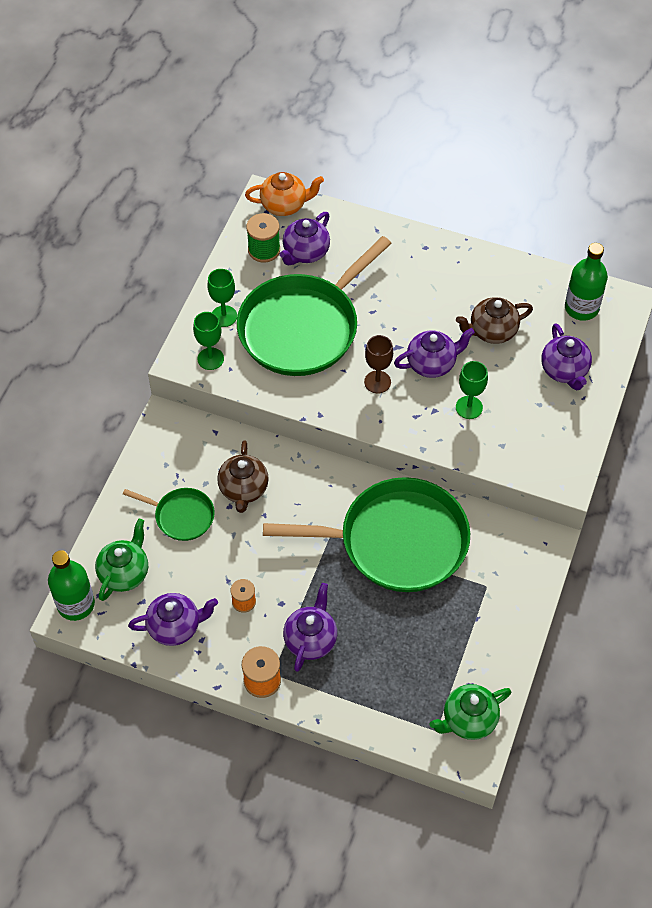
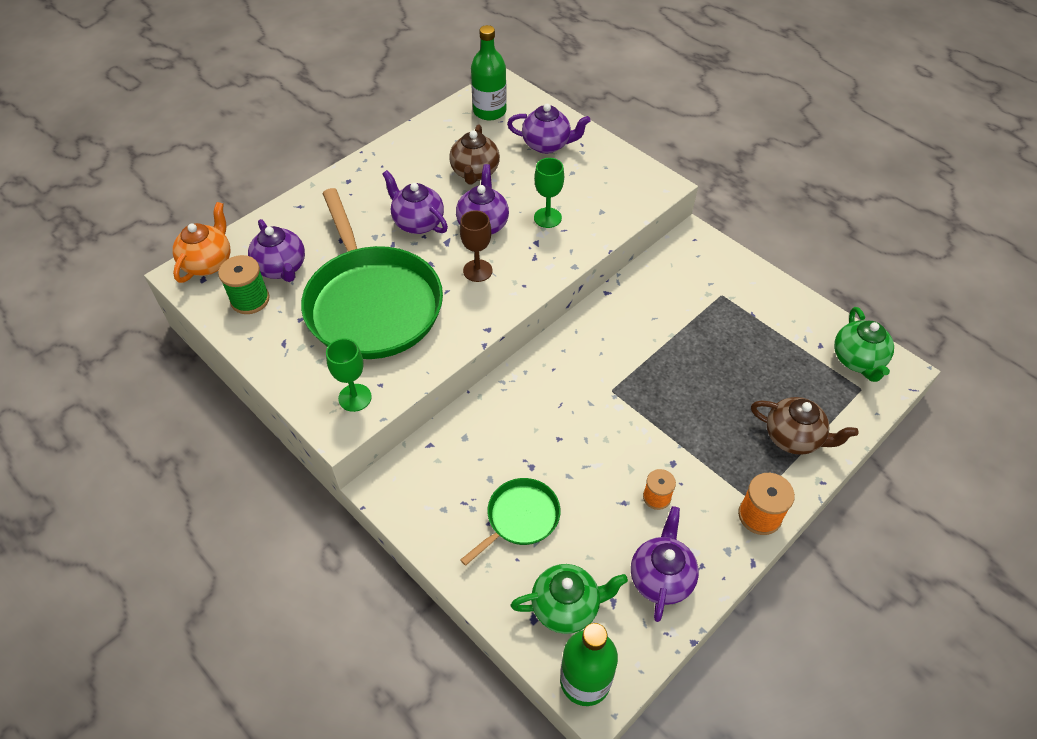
camera: 65 degrees left, 5 degrees down
green teapot [95,519,148,601] -> green teapot turned 120 degrees clockwise [511,564,628,634]
green goblet [207,269,237,327] -> none
brown teapot [217,440,269,513] -> brown teapot moved to [751,397,858,455]
green pan [263,477,470,592] -> none
purple teapot [283,583,337,672] -> purple teapot moved to [382,170,448,234]

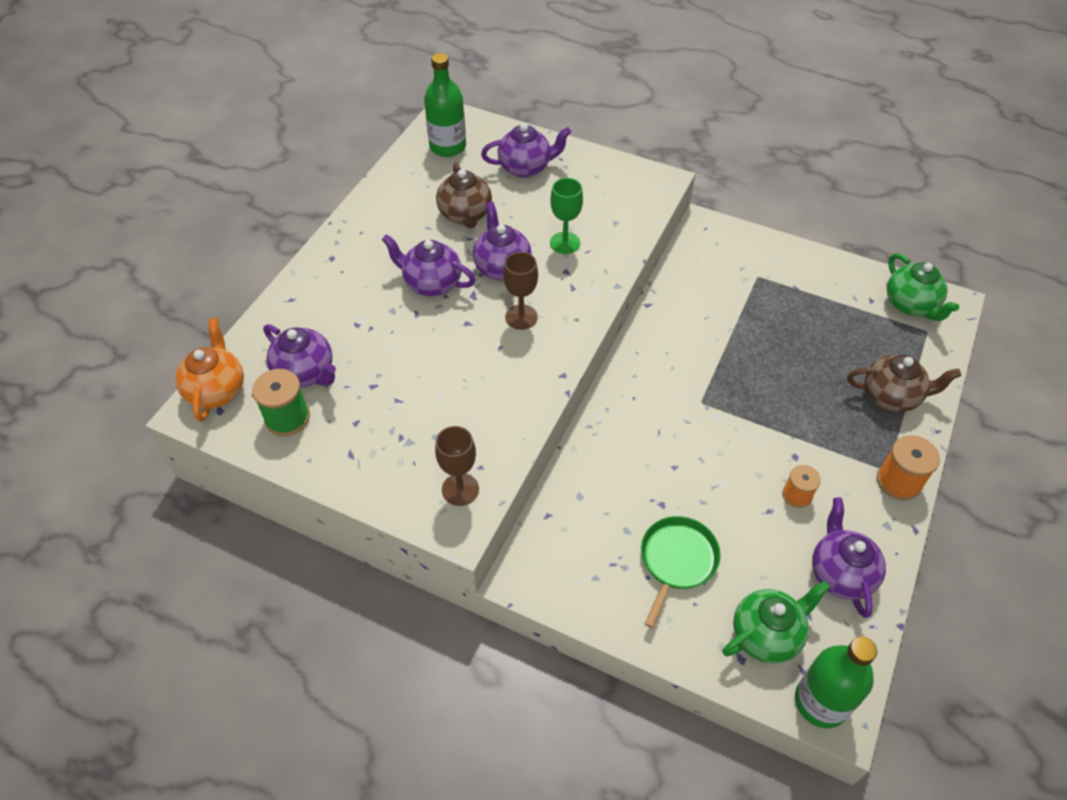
camera: 20 degrees left, 0 degrees up
green pan [301,188,443,359] -> none
green goblet [326,338,372,412] -> brown goblet [435,426,479,506]

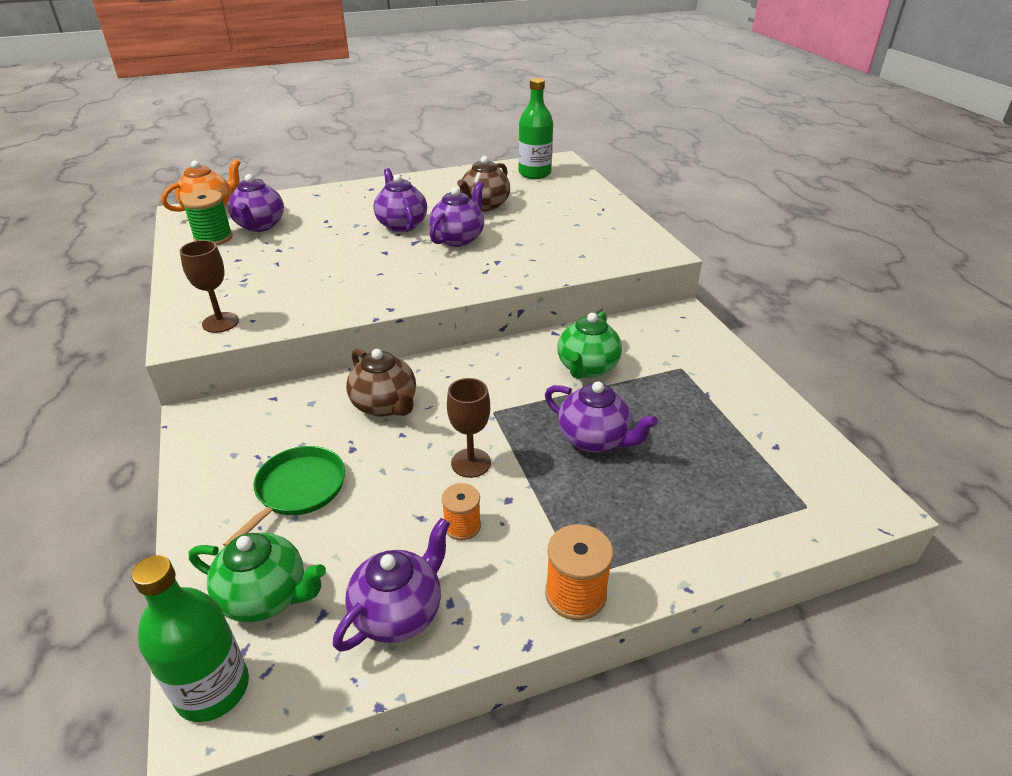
camera: 45 degrees right, 15 degrees down
purple teapot [481,123,571,178] -> purple teapot moved to [545,381,658,452]
brown goblet [503,252,538,330] -> brown goblet moved to [447,378,491,478]
green goblet [550,178,583,254] -> none
green pan [641,516,721,628] -> green pan turned 45 degrees counterclockwise [223,446,345,546]
brown teapot [847,355,961,412] -> brown teapot moved to [346,349,416,417]
green teapot [887,253,959,321] -> green teapot moved to [558,311,622,379]

